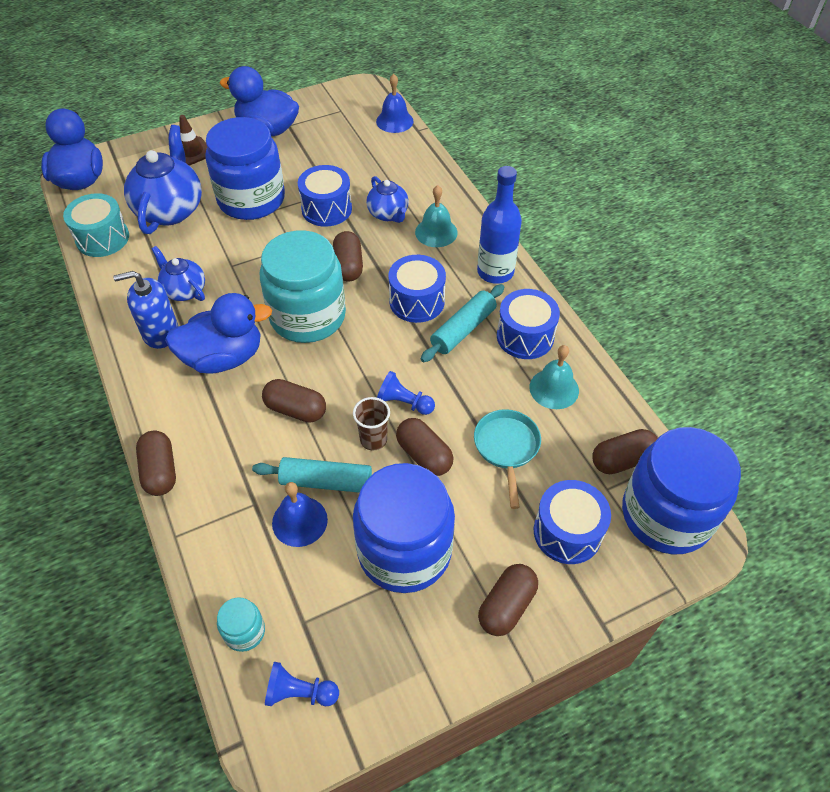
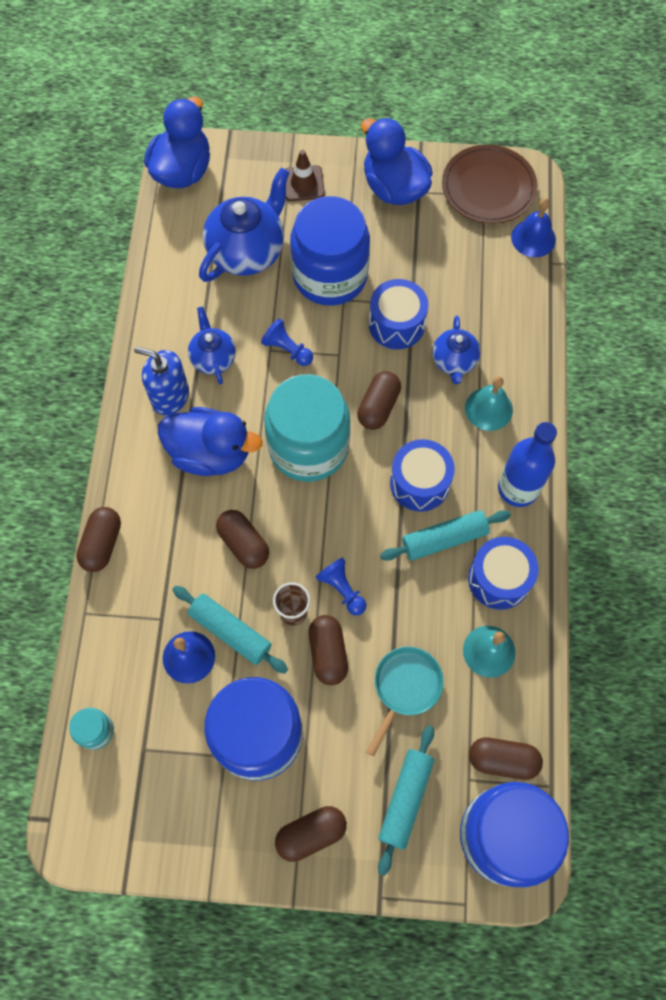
camera: 30 degrees right, 15 degrees up
turquoise drum [63,193,129,257] -> none
blue pawn [265,662,339,706] -> blue pawn moved to [261,319,313,366]
blue drum [534,480,611,564] -> turquoise rolling pin [378,725,434,876]
none -> brown plate [442,144,538,224]

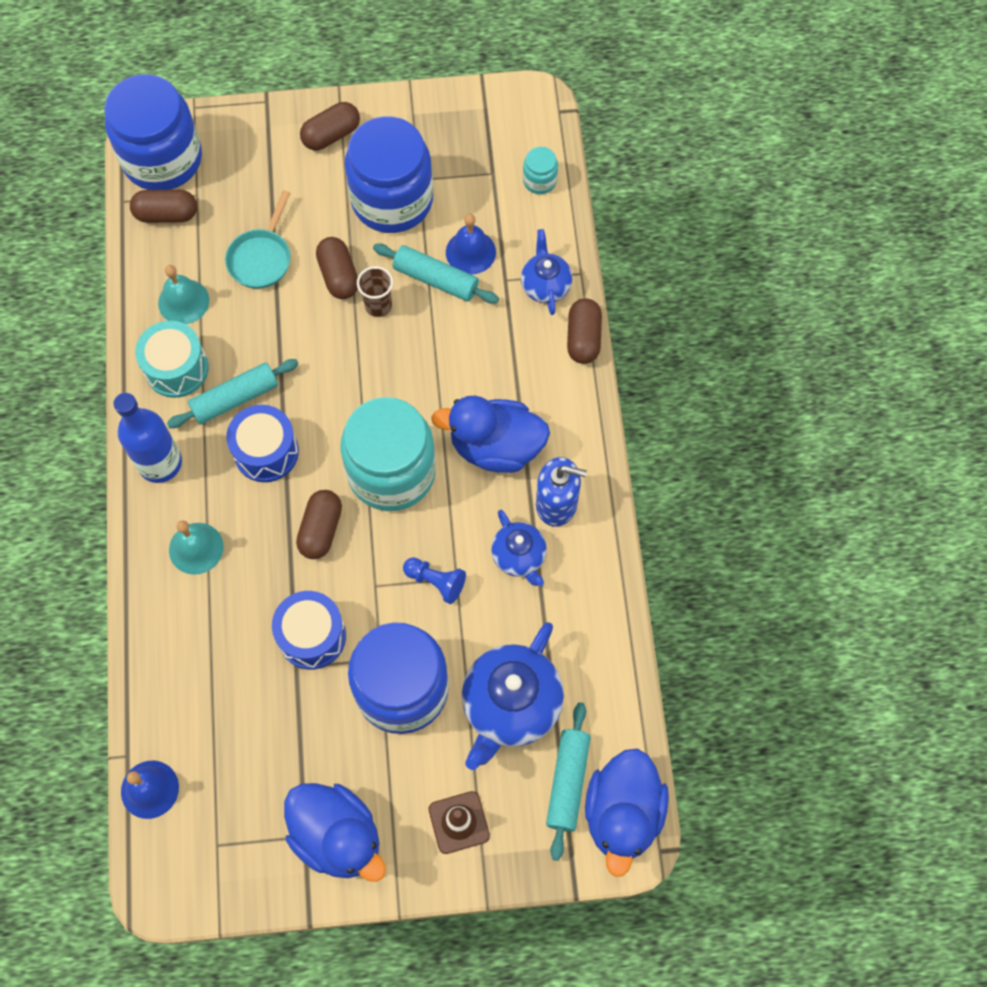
camera: 170 degrees right, 0 degrees up
brown capsule [216,510,269,569] -> none
blue pawn [316,557,366,615] -> none
turquoise rolling pin [378,725,434,876] -> turquoise rolling pin moved to [546,702,591,861]
blue teapot [432,316,480,384] -> blue teapot moved to [521,229,572,315]
brown plate [442,144,538,224] -> none
blue drum [468,537,539,610] -> turquoise drum [135,321,209,398]

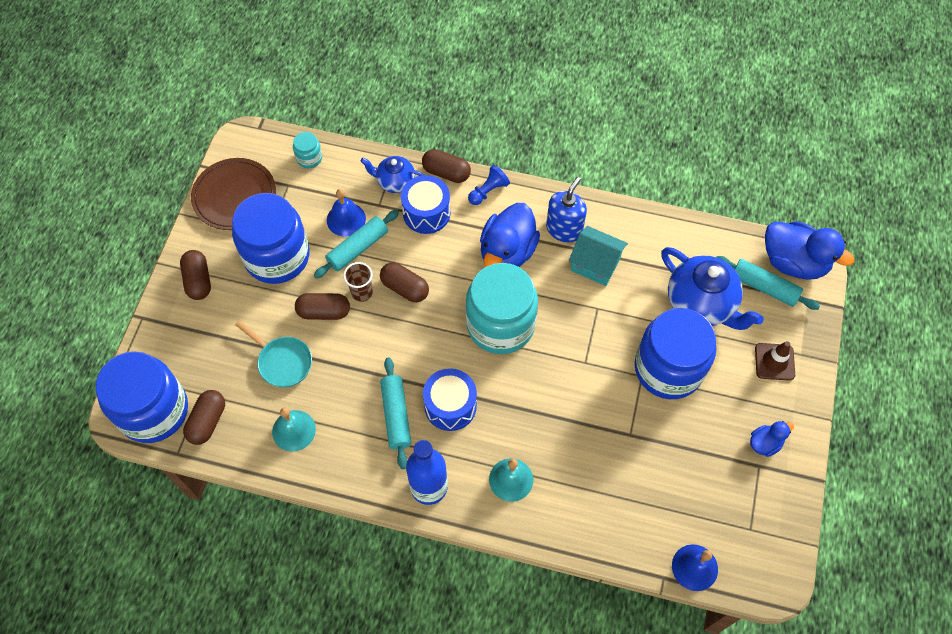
camera: 70 degrees left, 5 degrees down
turquoise drum [135,321,209,398] -> none
blue drum [272,591,346,670] -> blue drum moved to [401,175,450,234]
blue duck [284,783,386,882] -> blue duck [750,421,794,457], size x0.50
brown capsule [296,490,342,559] -> brown capsule moved to [380,262,429,302]
blue pawn [403,557,466,604] -> blue pawn moved to [468,165,510,205]
blue teapot [491,510,547,586] -> turquoise house [569,226,628,286]
none -> brown plate [191,158,276,230]

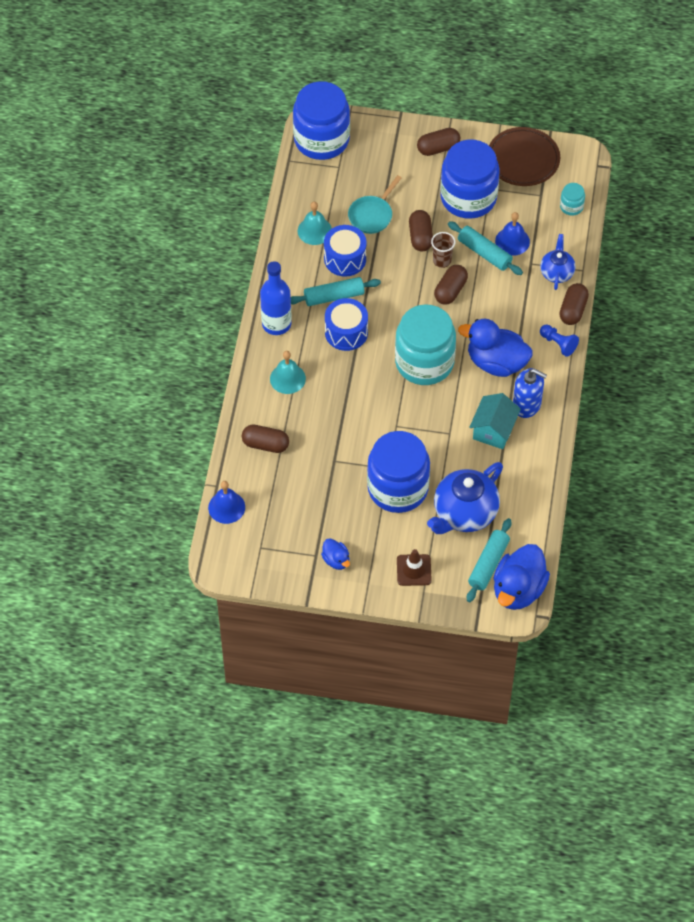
camera: 85 degrees right, 5 degrees down
brown capsule [183,390,225,445] -> brown capsule moved to [242,425,289,453]
blue drum [401,175,450,234] -> blue drum moved to [324,225,367,277]

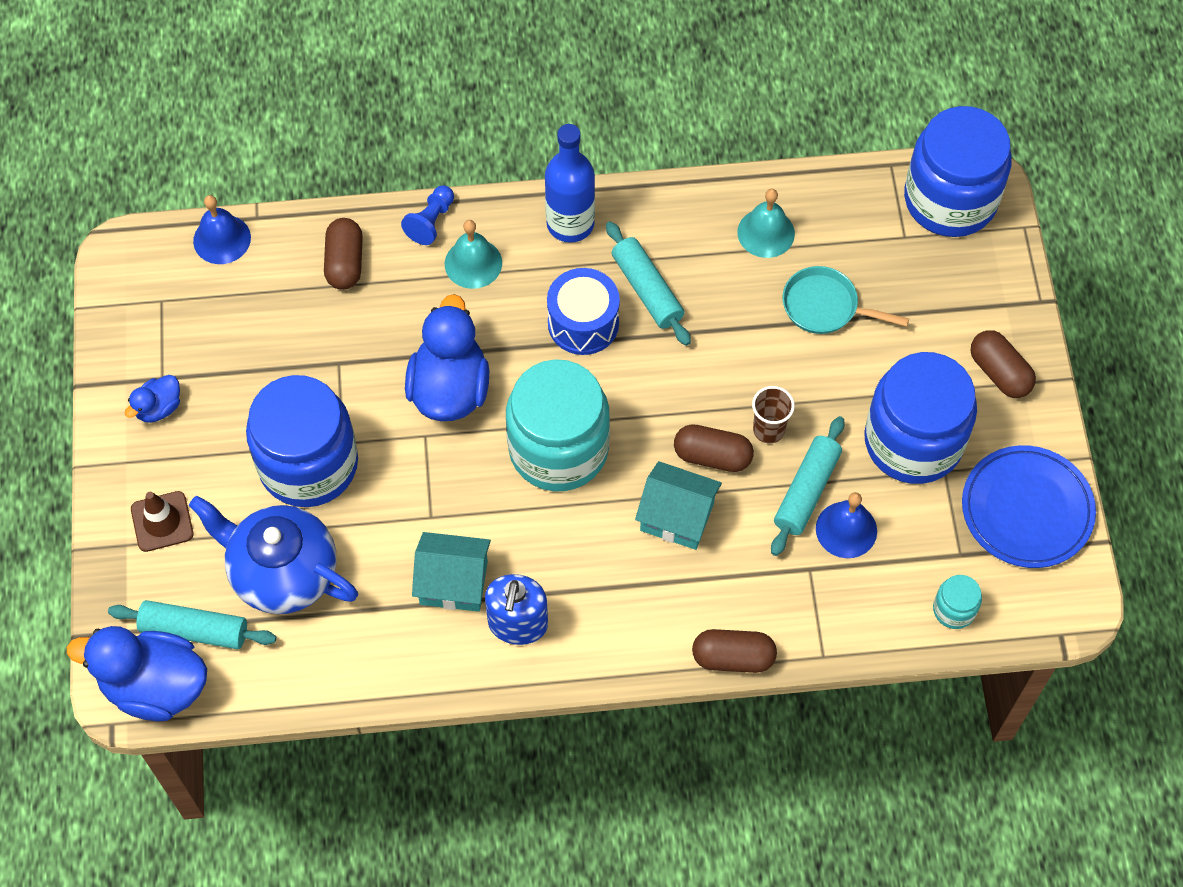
camera: 75 degrees right, 5 degrees up
blue drum [324,225,367,277] -> none
brown capsule [409,210,433,252] -> none
blue duck [458,319,533,377] -> blue duck moved to [405,294,489,421]
brown plate [489,127,560,186] -> blue plate [962,445,1096,568]
blue teapot [540,234,576,290] -> none
blue pawn [540,324,579,357] -> blue pawn moved to [401,185,454,245]
none -> turquoise house [635,461,722,550]

